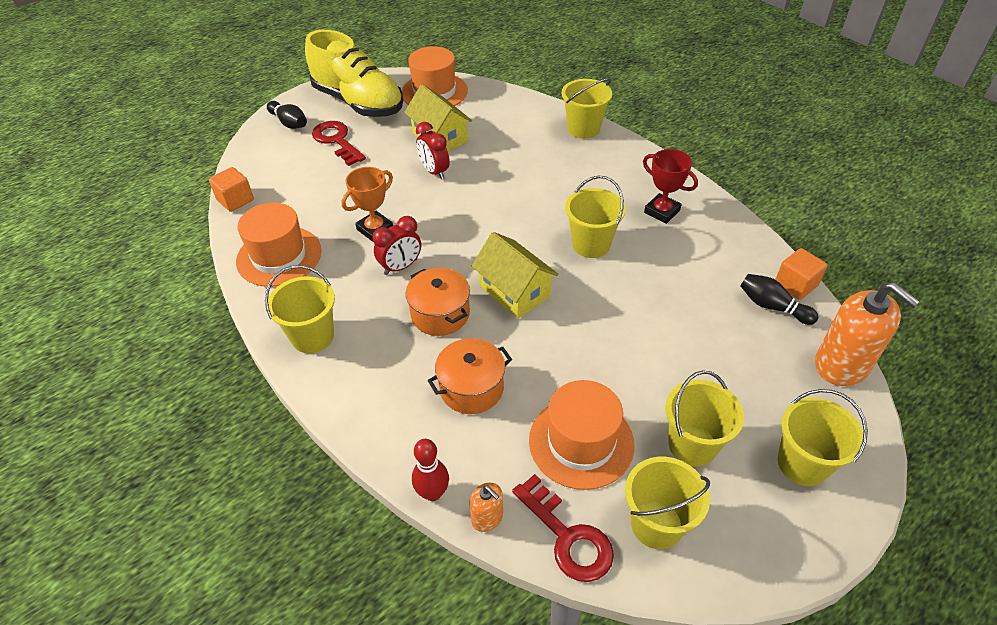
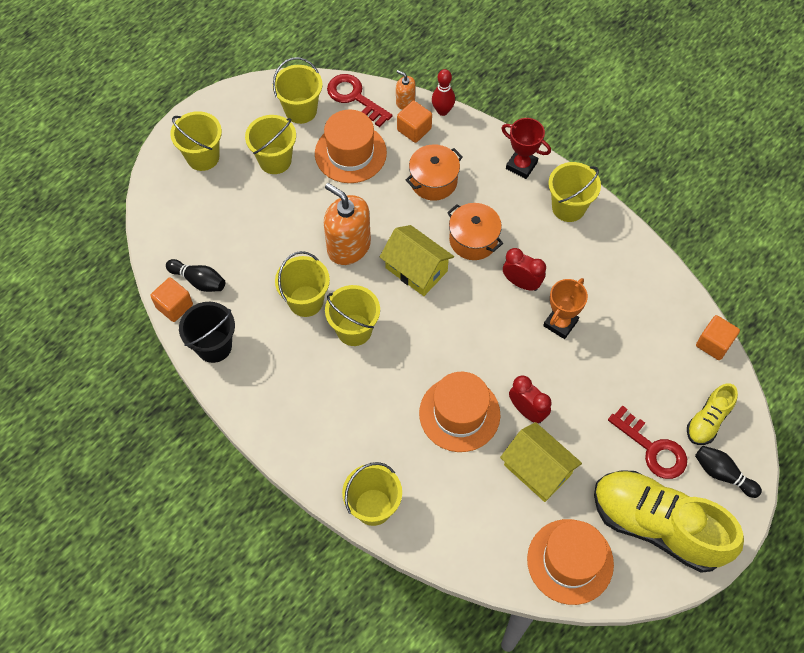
camera: 170 degrees right, 15 degrees up
orange hat [236,202,322,287] -> orange hat moved to [419,372,500,452]
red clock [372,216,421,275] -> red clock turned 75 degrees clockwise [503,248,546,291]
red trophy [643,149,698,224] -> red trophy moved to [501,118,551,179]
orange soap dispenser [815,282,920,386] -> orange soap dispenser moved to [324,183,371,265]
none -> black bucket [179,302,235,363]
none -> yellow bucket [275,251,330,317]
none -> orange cube [397,101,432,143]
none -> yellow shoe [687,383,738,445]

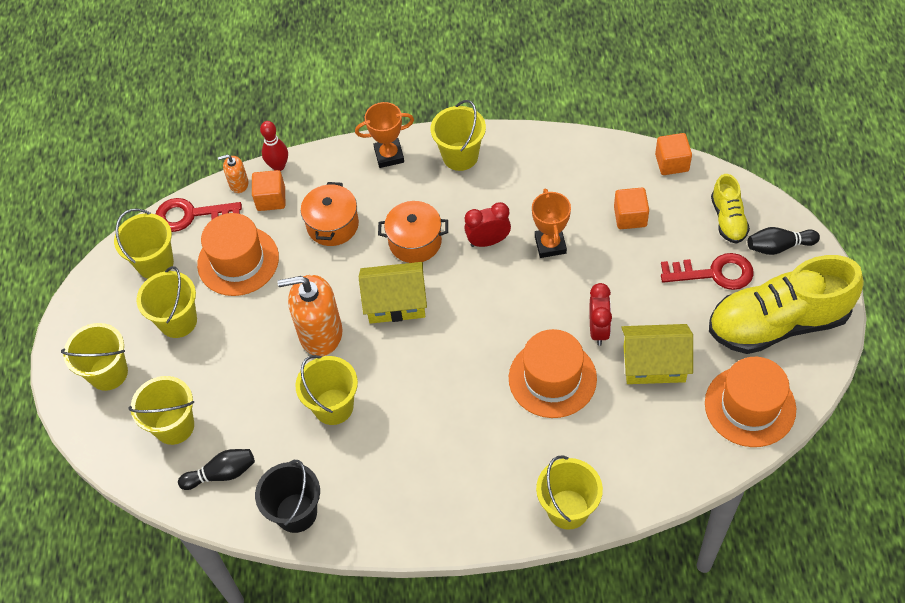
camera: 40 degrees left, 5 degrees down
orange cube [150,277,193,322] -> orange cube moved to [614,188,649,229]
yellow bucket [325,285,380,346] -> yellow bucket moved to [128,376,194,445]
red trophy [501,118,551,179] -> orange trophy [355,102,414,168]
red clock [509,375,552,423] -> red clock turned 90 degrees clockwise [590,283,612,346]

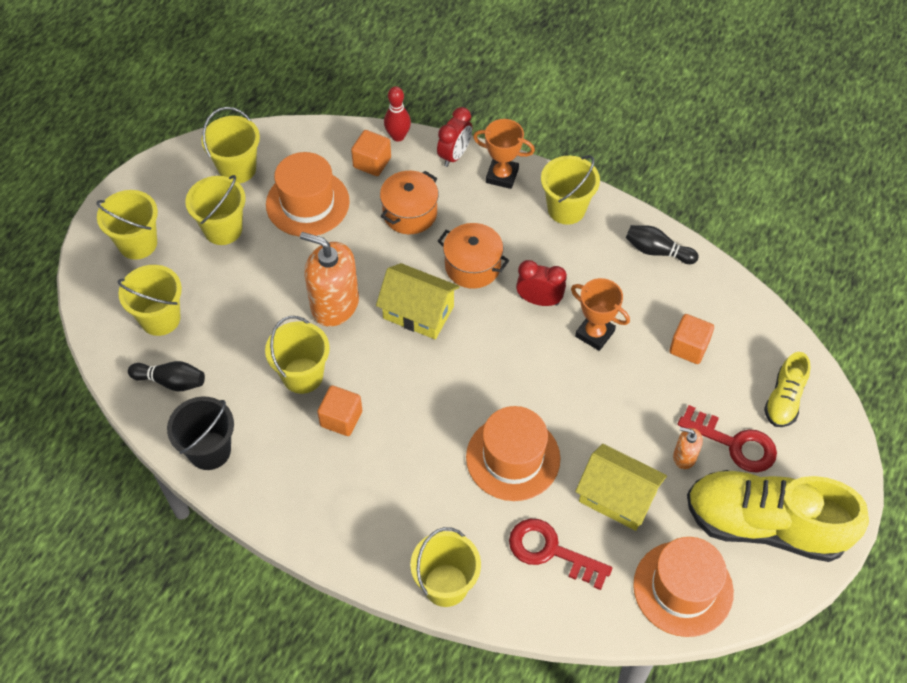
camera: 25 degrees right, 0 degrees up
red key [156,198,242,232] -> red key moved to [509,519,612,590]
orange soap dispenser [218,154,249,193] -> orange soap dispenser moved to [673,427,703,469]
orange trophy [532,189,571,258] -> orange trophy turned 75 degrees counterclockwise [571,278,630,351]
red clock [590,283,612,346] -> red clock moved to [437,107,472,167]
orange cube [655,133,692,175] -> orange cube moved to [317,385,362,436]
black bowling pin [748,227,820,255] -> black bowling pin moved to [626,225,698,264]

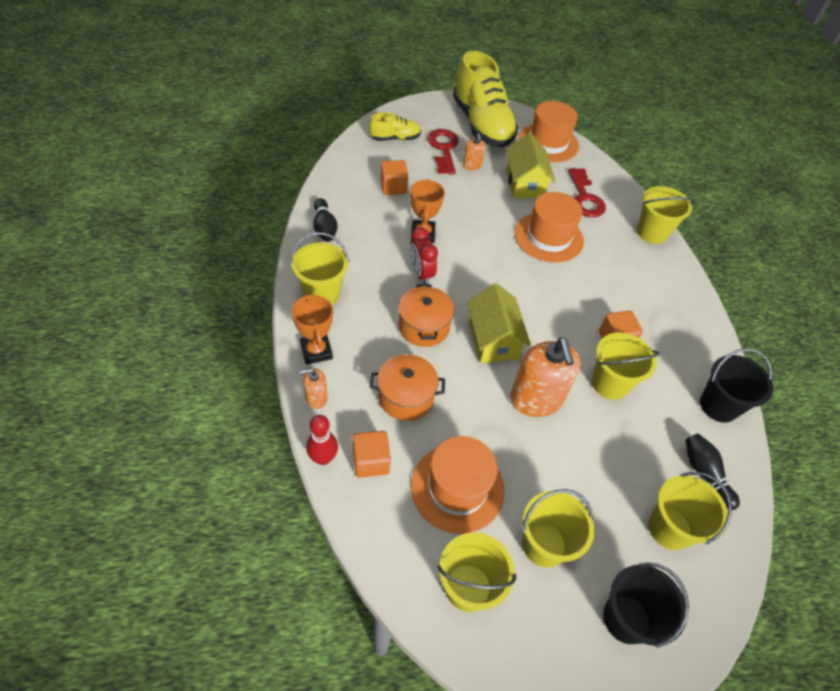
camera: 130 degrees left, 5 degrees down
yellow bucket [96,190,158,260] -> black bucket [603,562,689,648]
red clock [437,107,472,167] -> orange soap dispenser [300,368,328,409]

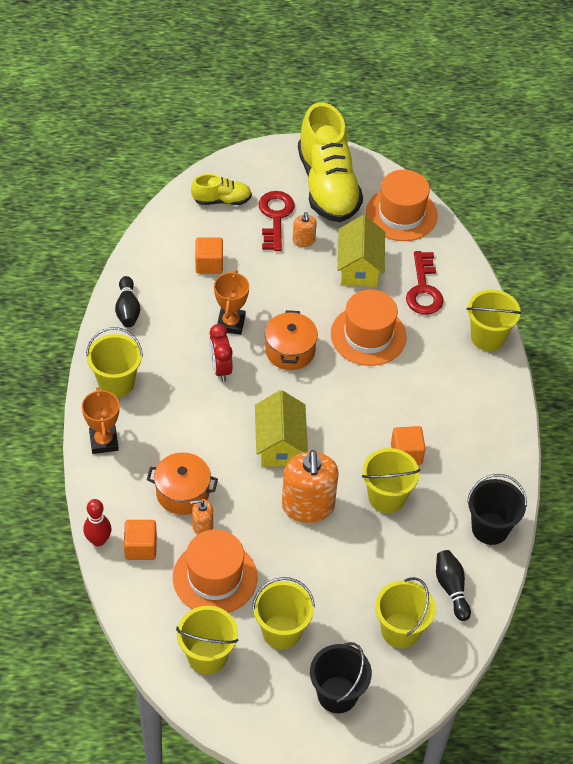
camera: 10 degrees right, 0 degrees up
orange soap dispenser [300,368,328,409] -> orange soap dispenser moved to [190,499,213,535]
orange pot [398,285,455,347] -> orange pot moved to [265,310,318,370]

